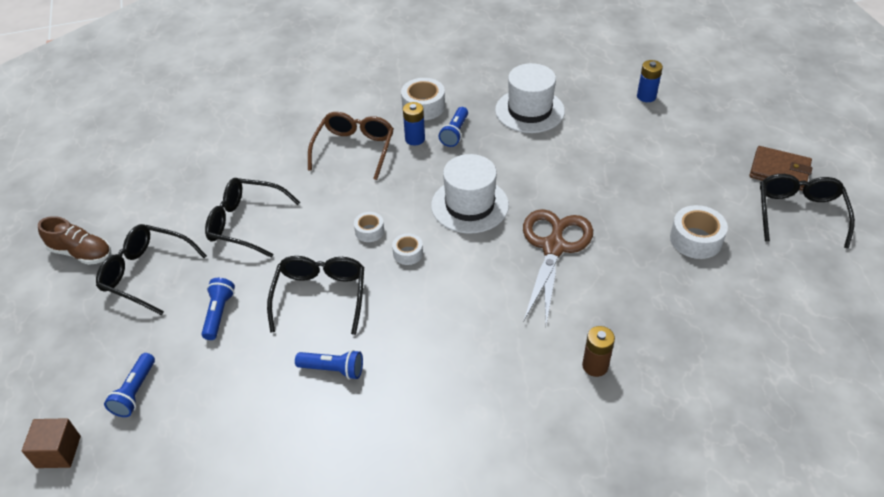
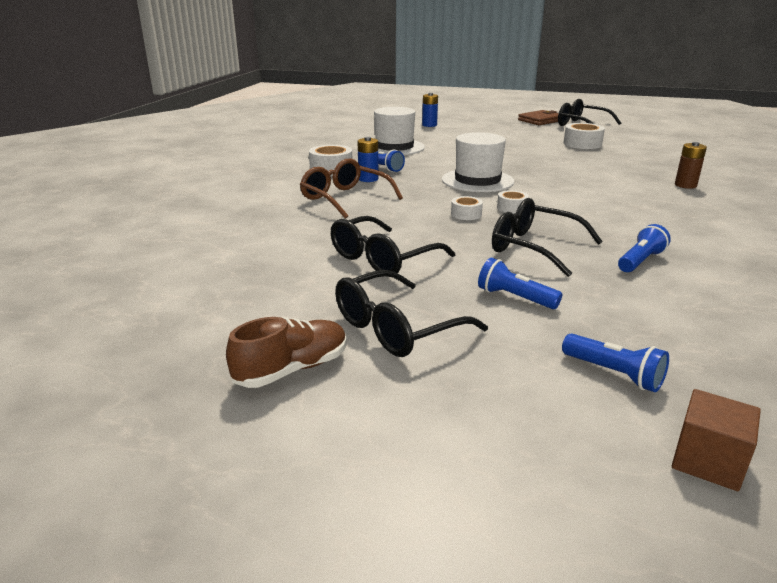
camera: 60 degrees left, 20 degrees down
brown scissors [523,209,593,324] -> none

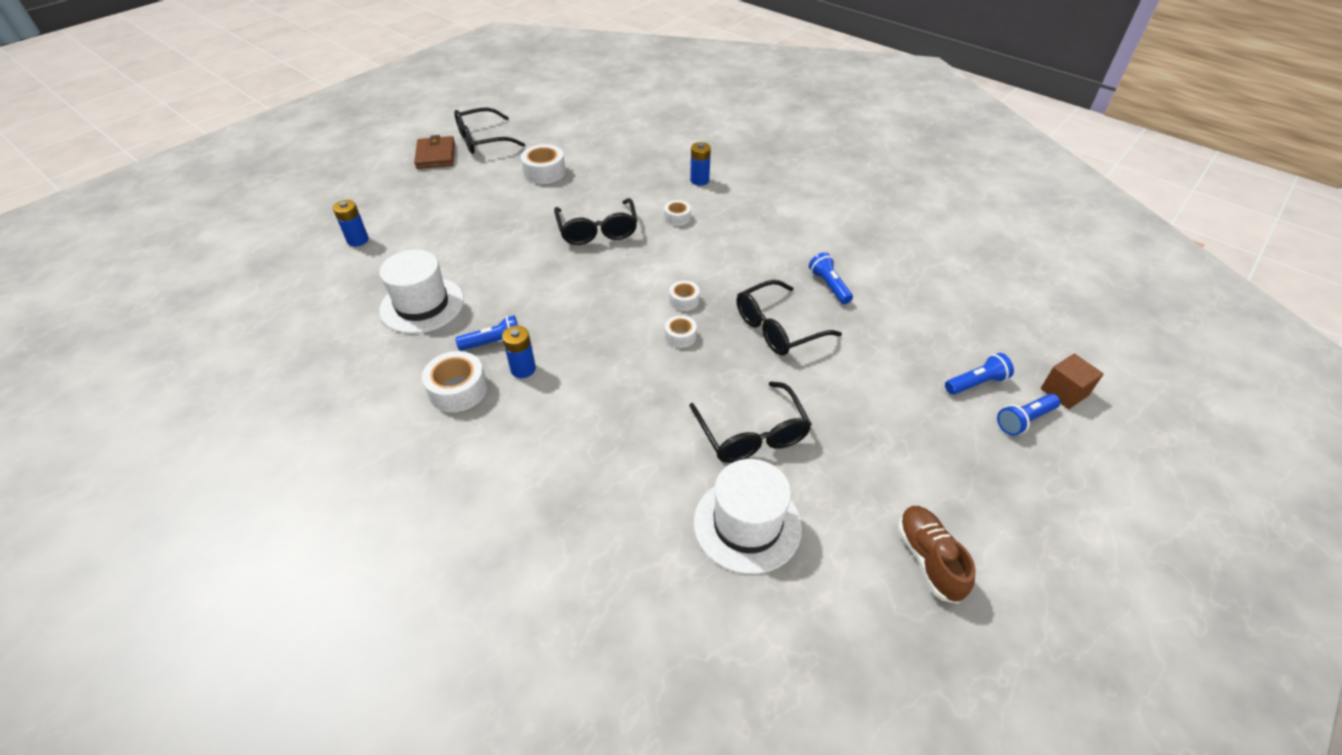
camera: 65 degrees left, 20 degrees up
brown glasses [300,158,403,219] -> none
black glasses [335,270,488,357] -> black glasses moved to [554,198,637,245]
white hat [442,132,514,192] -> white hat moved to [694,459,802,574]
blue flashlight [478,258,562,309] -> blue flashlight moved to [997,394,1060,436]
brown battery [675,142,707,189] -> blue battery [690,142,711,186]
none -> white tape [664,200,691,226]

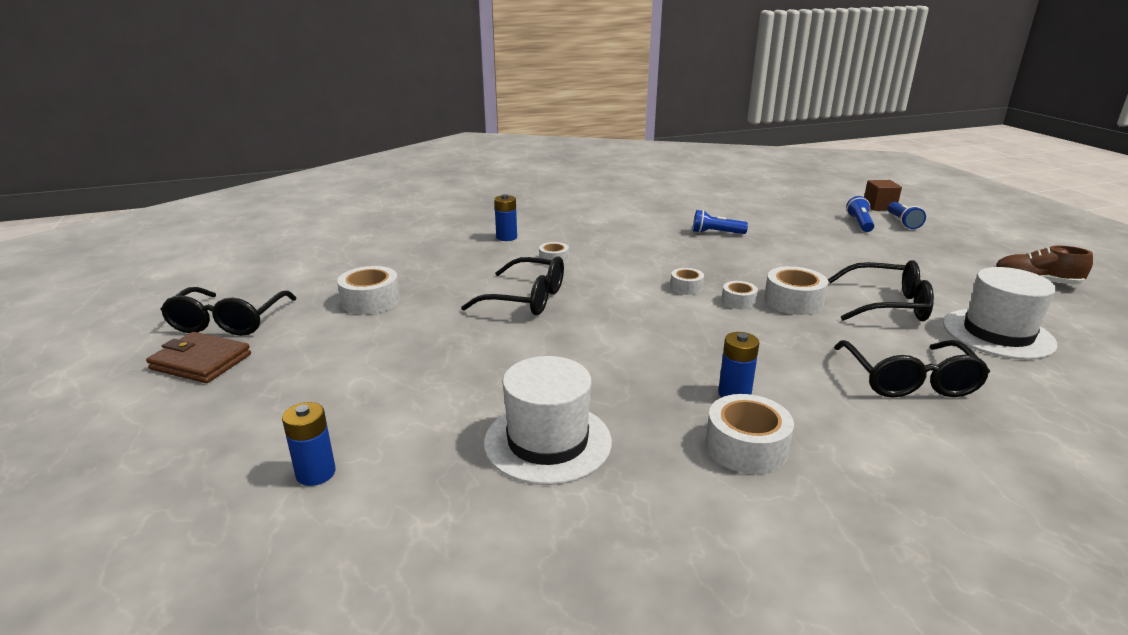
camera: 60 degrees left, 20 degrees down
blue flashlight [455,315,518,351] -> none
black glasses [737,280,842,356] -> black glasses moved to [834,340,990,398]
none -> white tape [764,266,828,315]

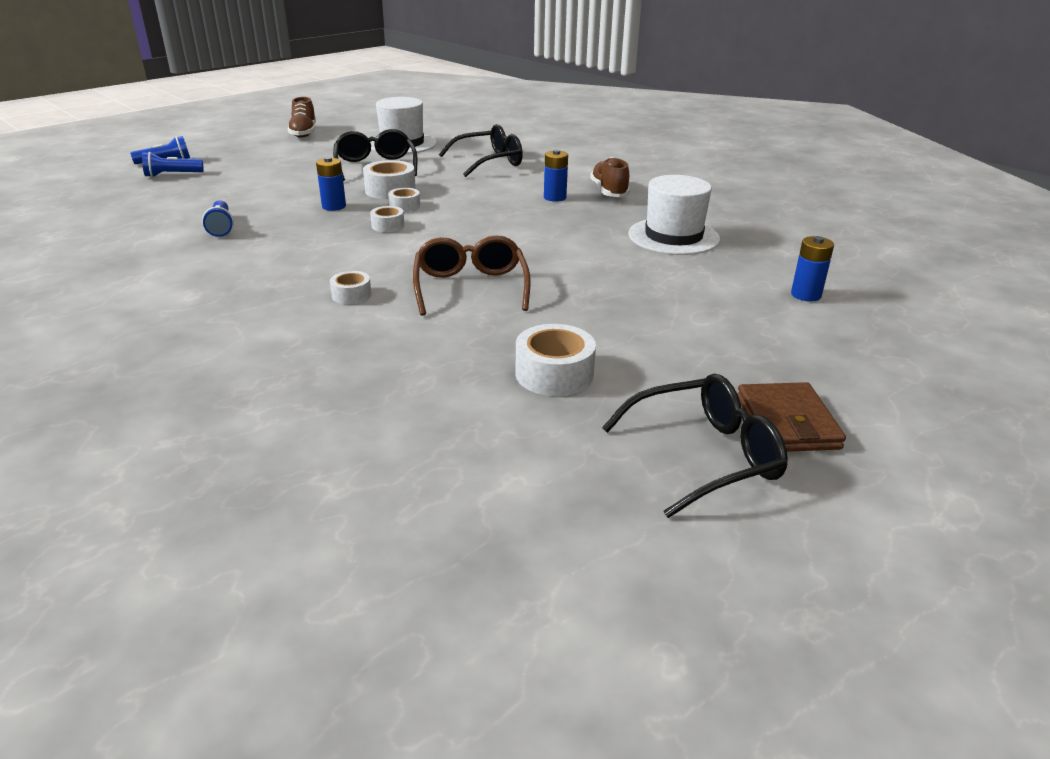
camera: 115 degrees left, 5 degrees up
black glasses [461,256,564,315] -> brown glasses [413,235,531,316]
blue battery [494,194,517,241] -> blue battery moved to [316,157,346,211]
white tape [705,394,794,474] -> brown shoe [590,157,630,197]
brown cube [864,180,902,211] -> none

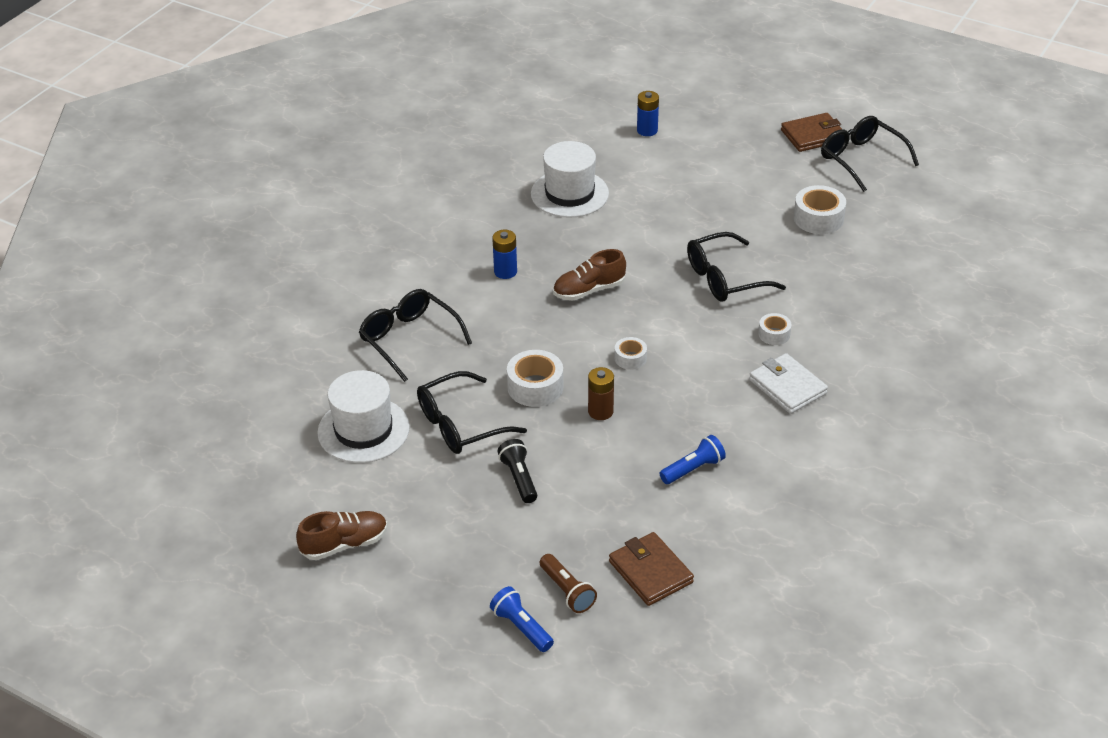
camera: 105 degrees left, 10 degrees up
blue flashlight [142,152,204,177] -> brown flashlight [540,554,597,613]
blue battery [316,157,346,211] -> brown battery [588,367,614,420]
white tape [388,188,420,212] -> none
brown glasses [413,235,531,316] -> black glasses [687,232,786,302]
brown shoe [590,157,630,197] -> brown shoe moved to [553,249,626,300]
none -> black flashlight [497,439,537,503]
none -> brown wallet [609,532,694,606]
none -> white wallet [749,353,828,414]

